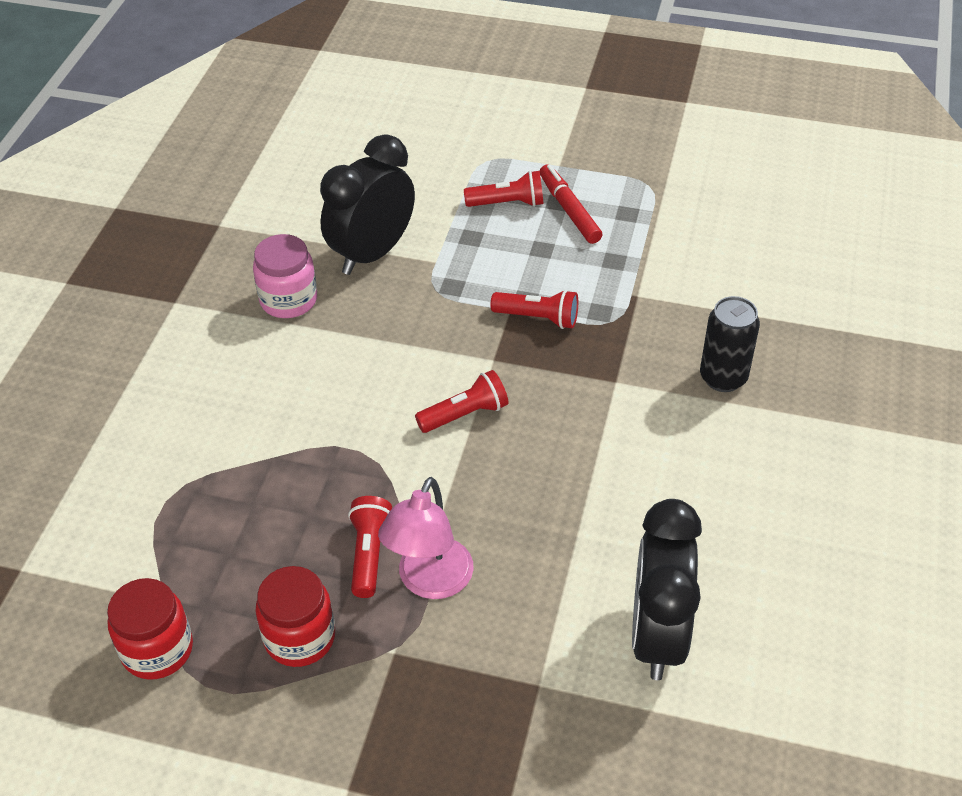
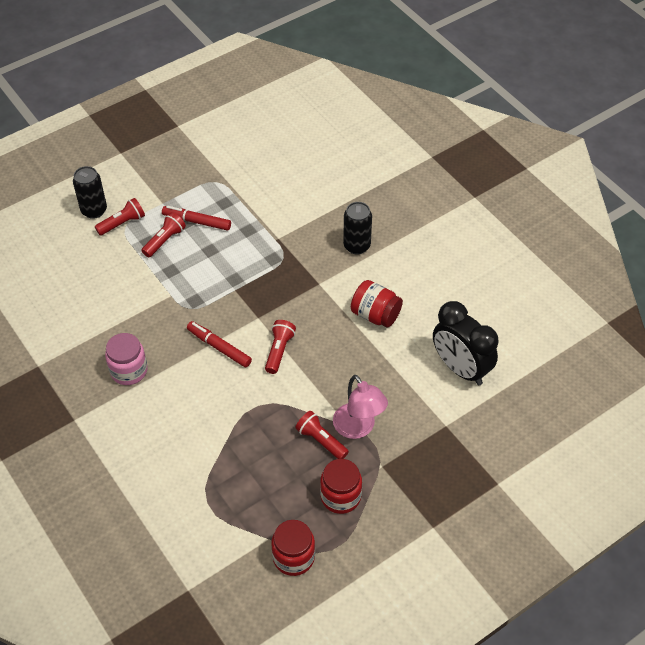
camera: 50 degrees left, 5 degrees up
black clock [320,134,415,275] -> none
red flashlight [490,290,578,329] -> red flashlight moved to [95,198,145,236]
none -> black can [73,166,107,219]
none -> red marker [187,321,252,367]
none -> red jar [351,280,403,327]

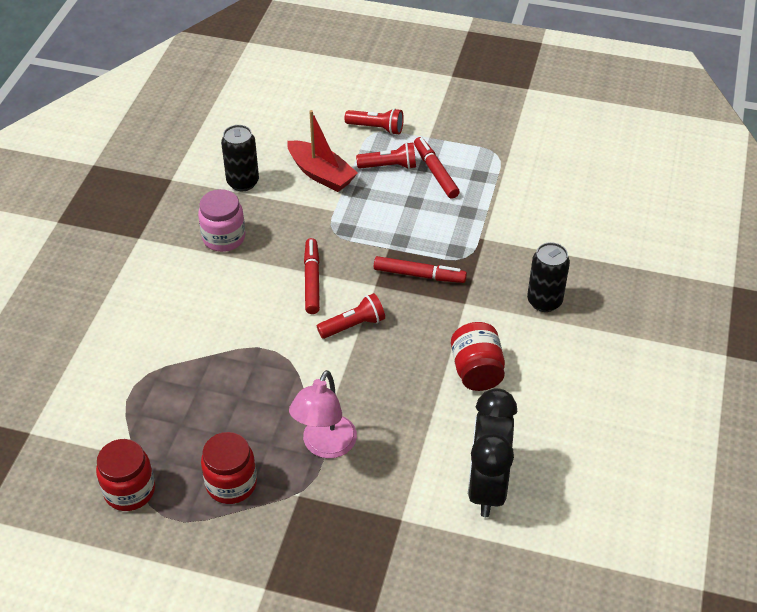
camera: 50 degrees right, 5 degrees down
black can [73,166,107,219] -> black can moved to [221,125,259,191]
red flashlight [295,411,349,459] -> none
none -> red boat [287,110,358,192]
none -> red marker [374,256,467,283]

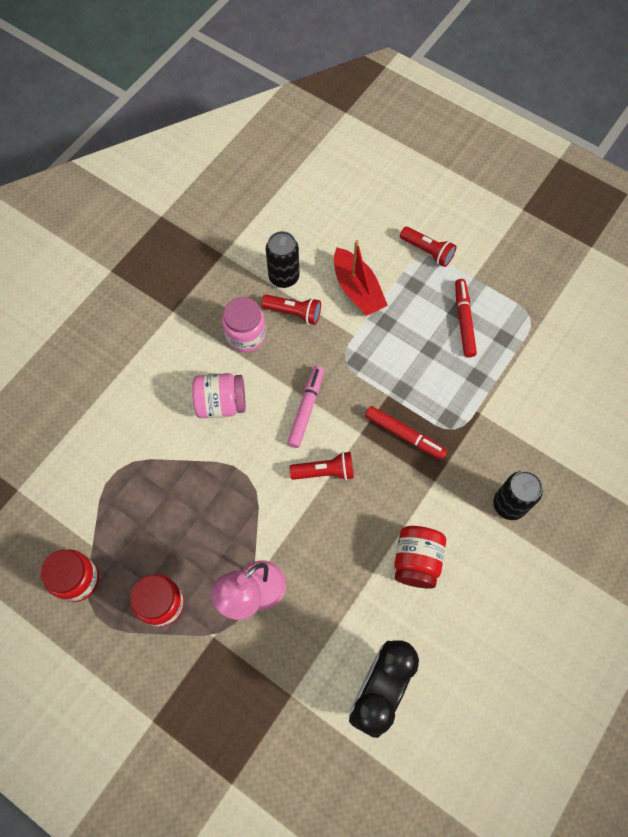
camera: 20 degrees right, 20 degrees up
red marker [304,238,320,314] -> pink marker [287,366,324,448]
red flashlight [356,142,416,169] -> red flashlight moved to [261,295,321,325]
none -> pink jar [192,373,246,418]

